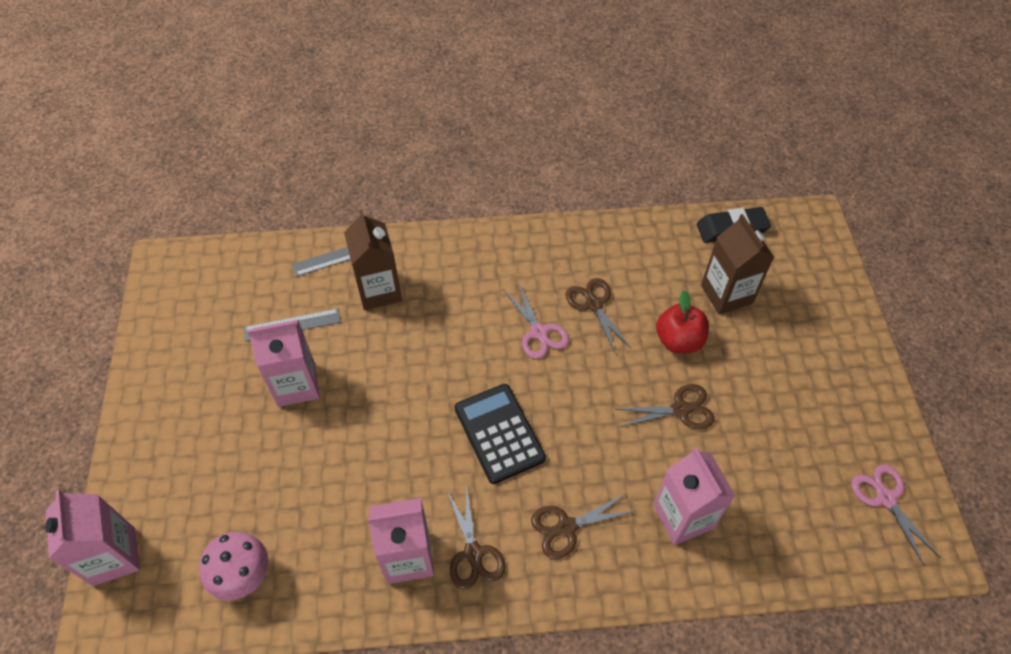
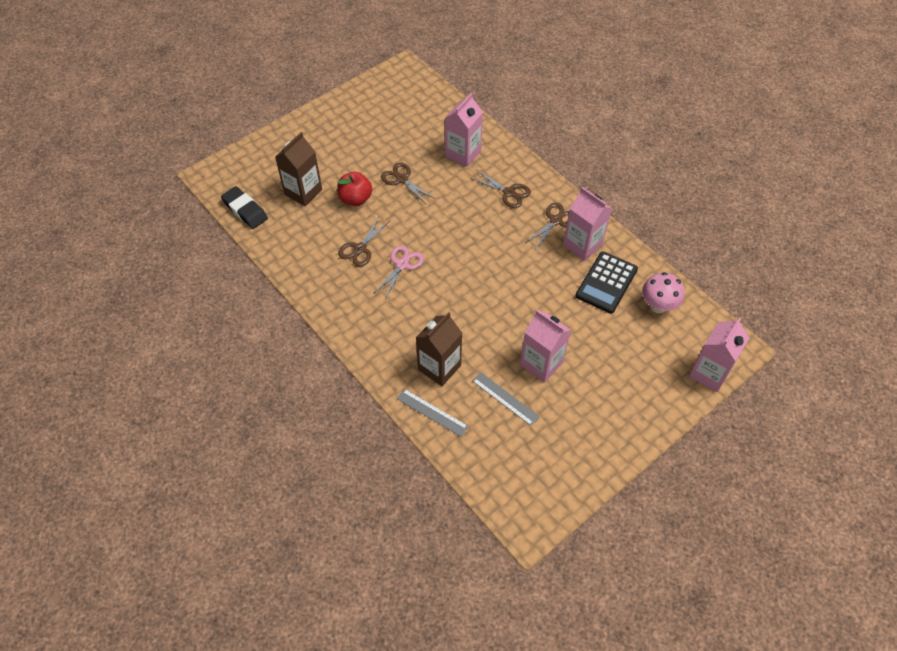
camera: 125 degrees left, 0 degrees up
black calculator [455,384,546,484] -> black calculator moved to [575,251,638,314]
pink scissors [851,464,941,566] -> none

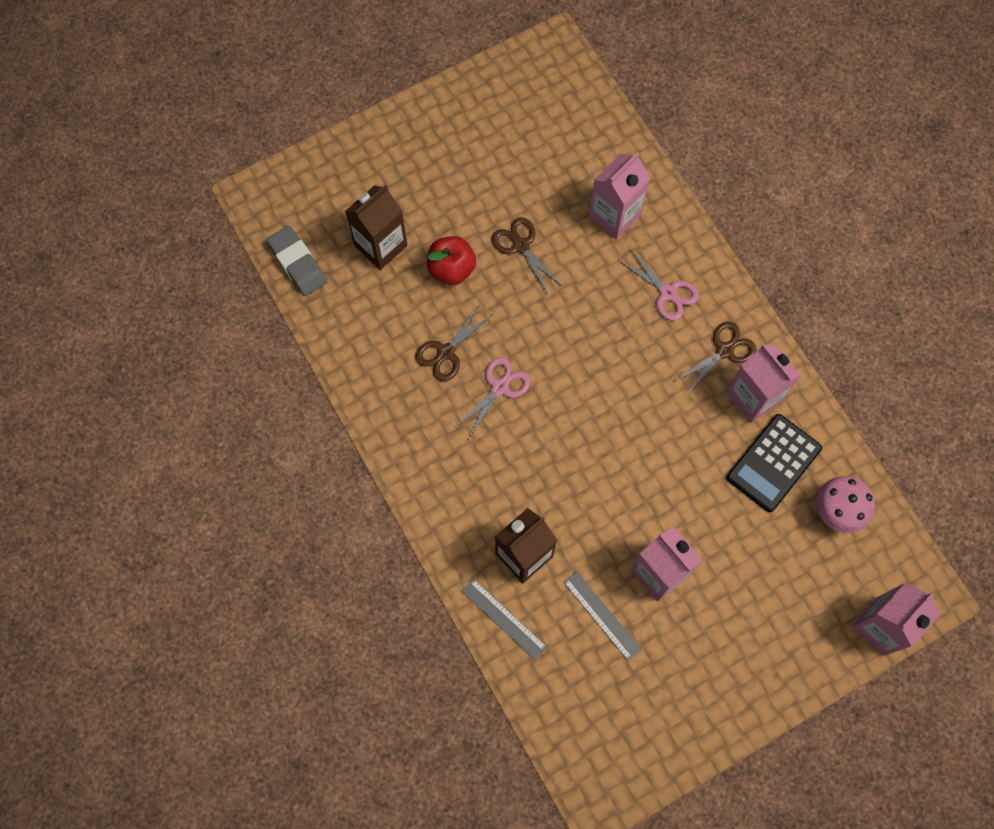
camera: 10 degrees right, 15 degrees up
black eraser [221,186,268,229] -> grey eraser [267,226,327,296]
brown scissors [470,170,531,208] -> pink scissors [618,248,699,321]

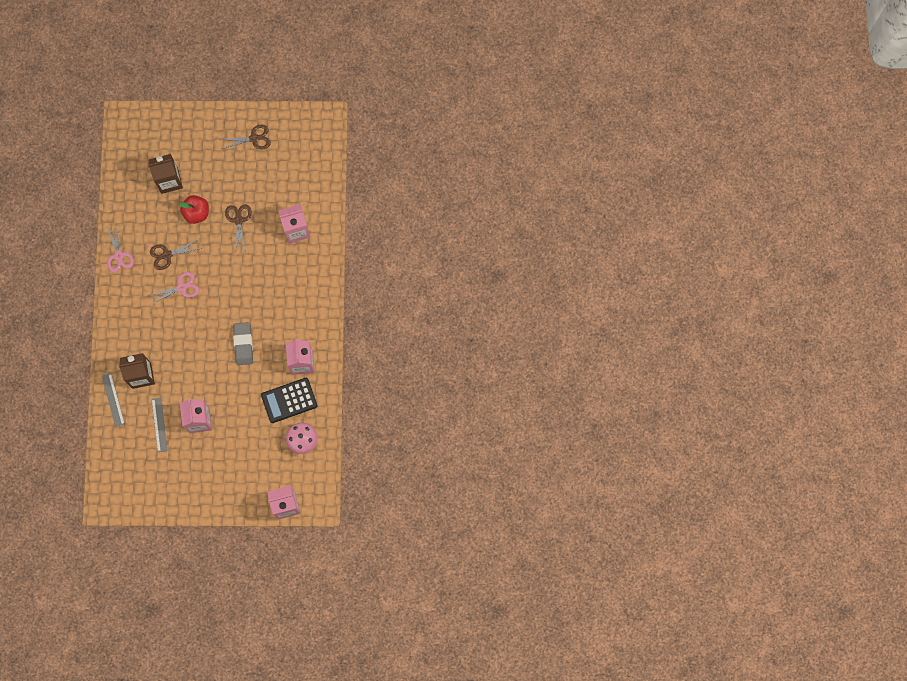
camera: 30 degrees right, 5 degrees up
grey eraser [267,226,327,296] -> grey eraser moved to [233,322,253,365]
pink scissors [618,248,699,321] -> pink scissors moved to [106,222,134,272]
brown scissors [675,322,756,392] -> brown scissors moved to [220,124,271,149]

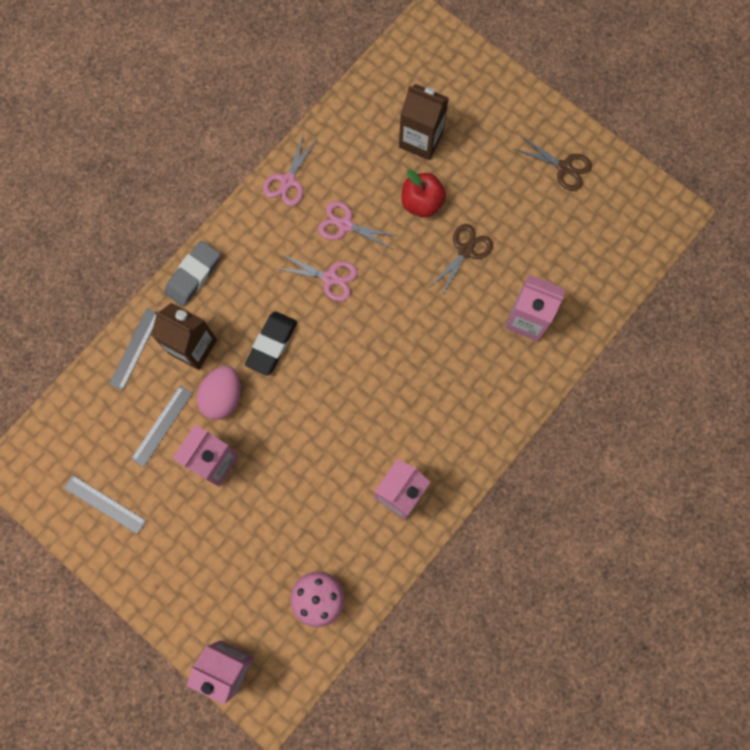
camera: 40 degrees right, 0 degrees up
brown scissors [150,240,202,270] -> pink scissors [318,201,397,250]
grey eraser [233,322,253,365] -> grey eraser moved to [164,241,220,307]
black calculator [261,378,318,423] -> none
none -> grey ruler [64,475,146,534]
none -> pink egg [197,366,241,420]
none -> black eraser [245,311,297,376]

